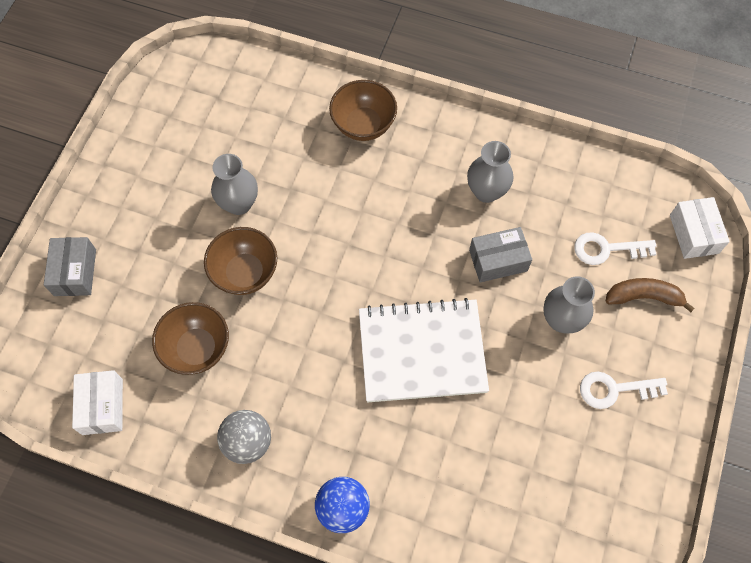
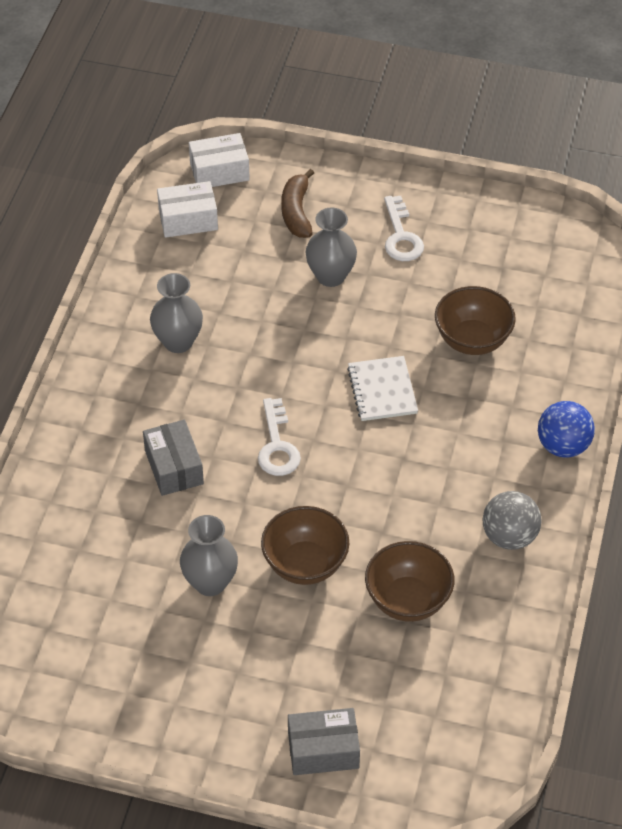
camera: 95 degrees left, 15 degrees down
white box [72,370,123,435] -> white box moved to [157,181,218,238]
brown bowl [329,80,397,141] -> brown bowl moved to [435,286,516,355]
white notebook [359,298,489,402] -> white notebook [347,356,418,421], size x0.54
grey box [469,227,532,282] -> grey box moved to [143,420,204,496]
white key [574,232,656,265] -> white key moved to [258,398,301,476]

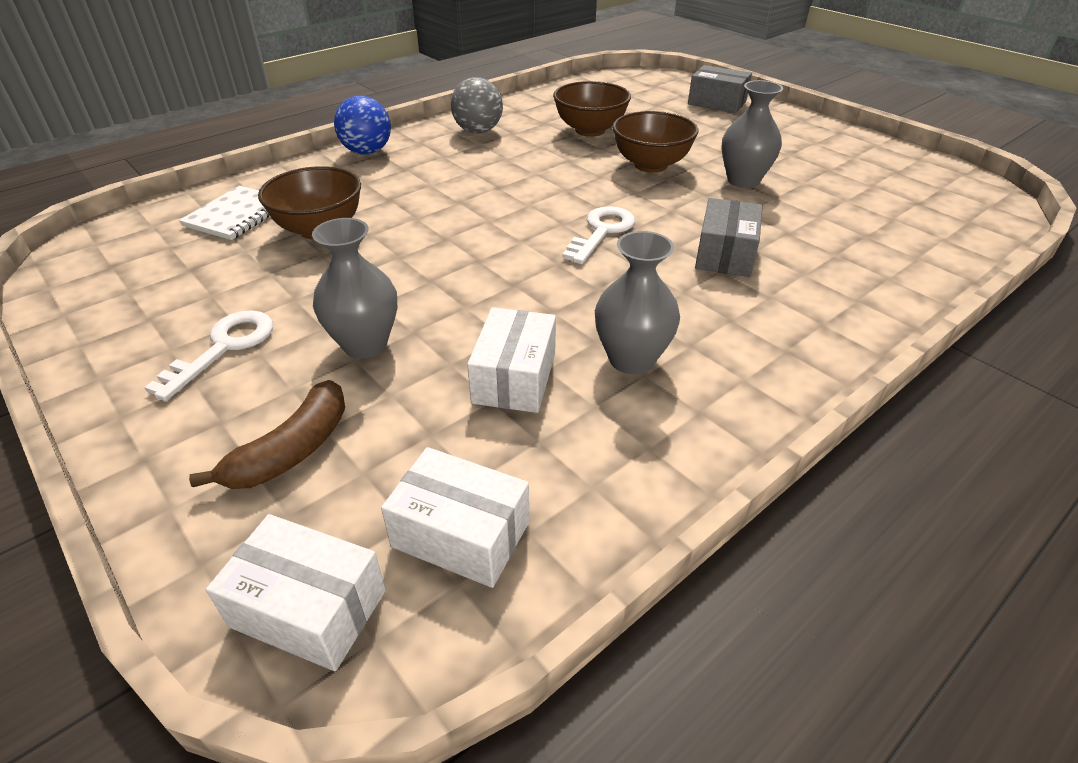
camera: 145 degrees left, 10 degrees down
white notebook [347,356,418,421] -> white notebook moved to [179,186,270,240]
none -> white box [467,307,556,413]

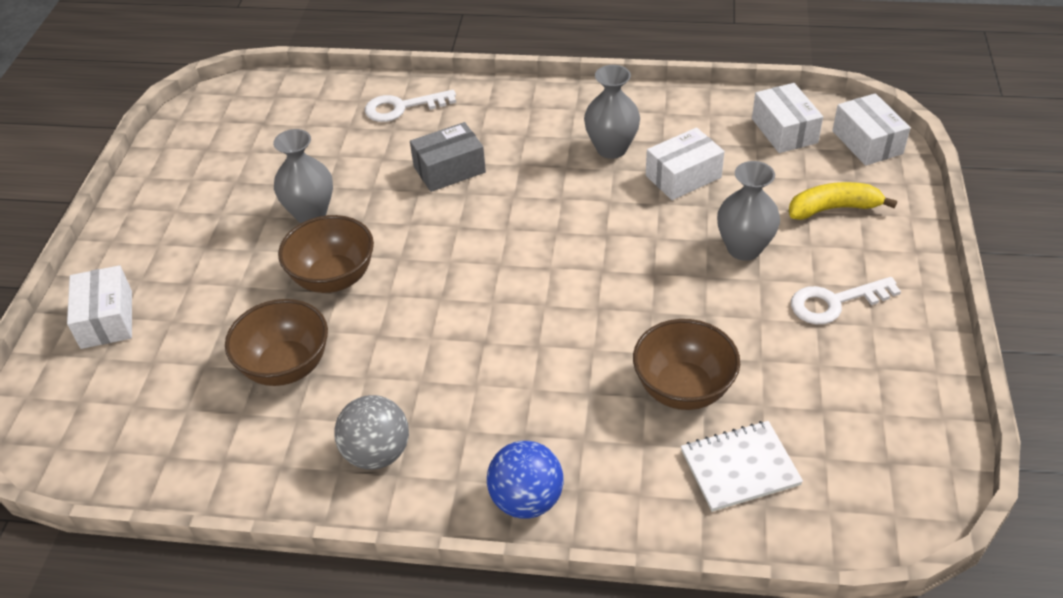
camera: 130 degrees left, 5 degrees up
brown banana [189,380,345,489] -> yellow banana [789,182,897,220]
white key [562,206,635,264] -> white key moved to [365,90,456,122]
grey box [688,65,752,113] -> white box [67,265,132,349]

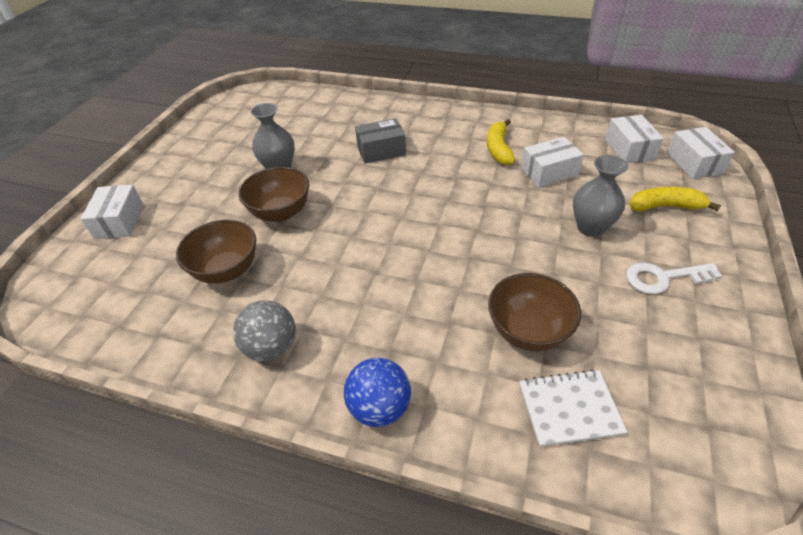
camera: 10 degrees right, 0 degrees up
white key [365,90,456,122] -> none
grey vase [584,65,640,159] -> yellow banana [487,119,516,165]

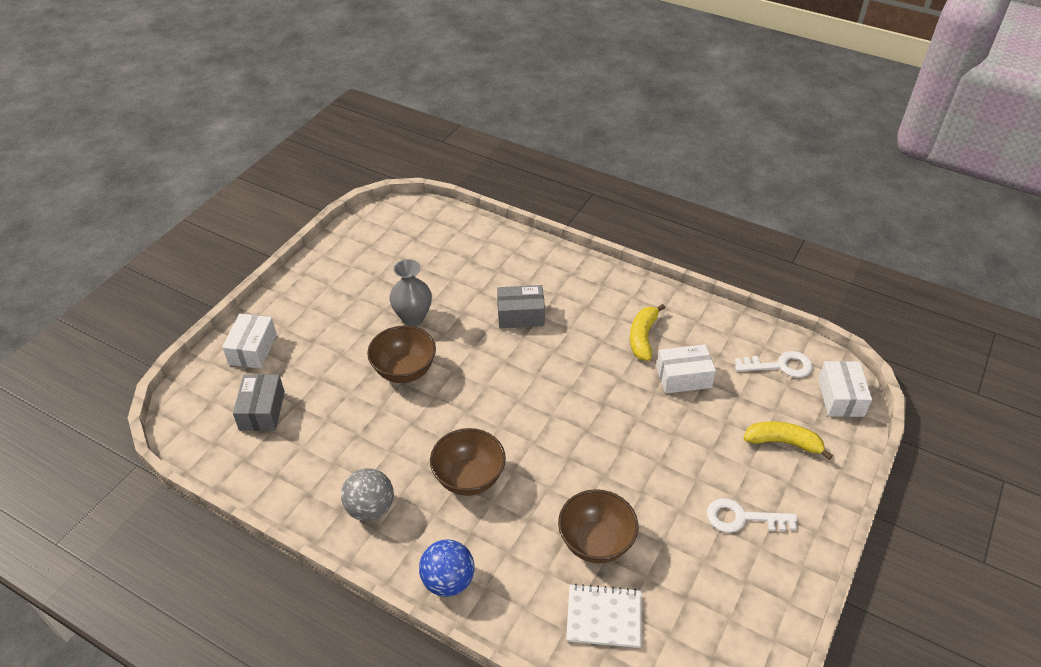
camera: 10 degrees right, 0 degrees up
brown bowl [176,220,256,284] -> brown bowl moved to [430,428,506,496]
grey vase [573,155,628,237] -> none
white box [605,115,664,164] -> white key [735,351,813,378]
none -> grey box [233,374,285,431]

